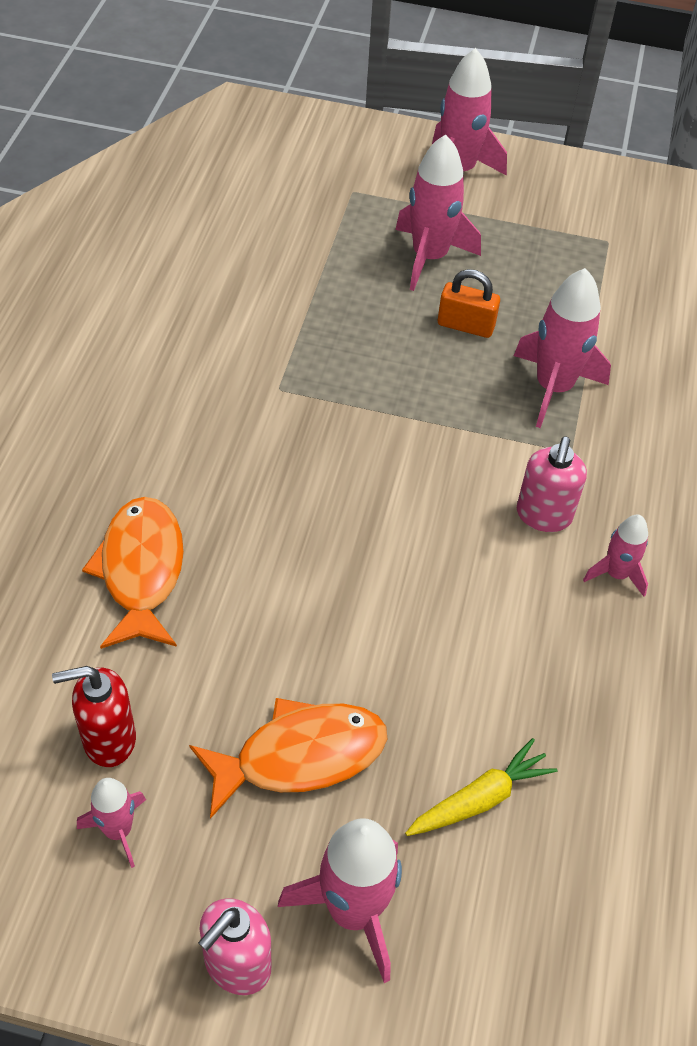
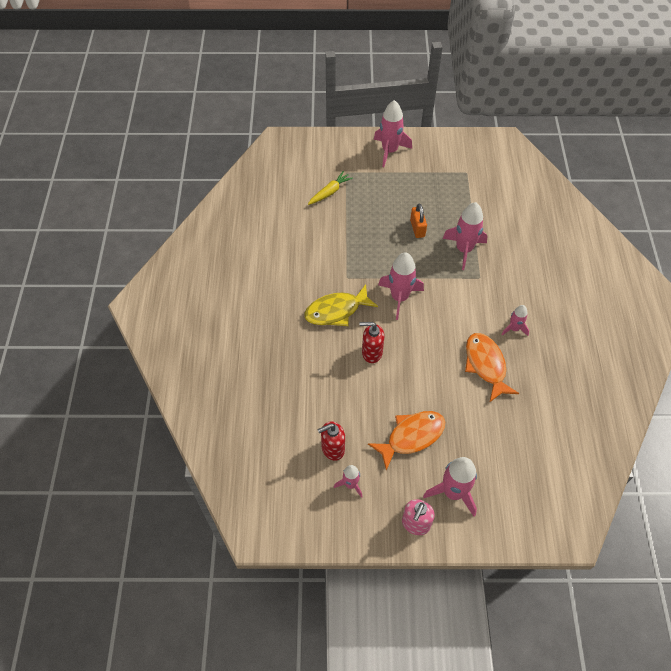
camera: 10 degrees left, 5 degrees up
orange fish [82,497,184,649] -> orange fish moved to [465,333,519,403]
pink rocket [395,134,481,291] -> pink rocket moved to [378,252,424,320]
yellow carrot [405,738,558,836] -> yellow carrot moved to [308,171,353,205]
orange padlock [438,269,500,338] -> orange padlock turned 75 degrees clockwise [410,203,427,238]
pink soap dispenser [517,437,587,532] -> none
none -> yellow fish [304,284,378,326]
none -> red soap dispenser [360,322,384,363]

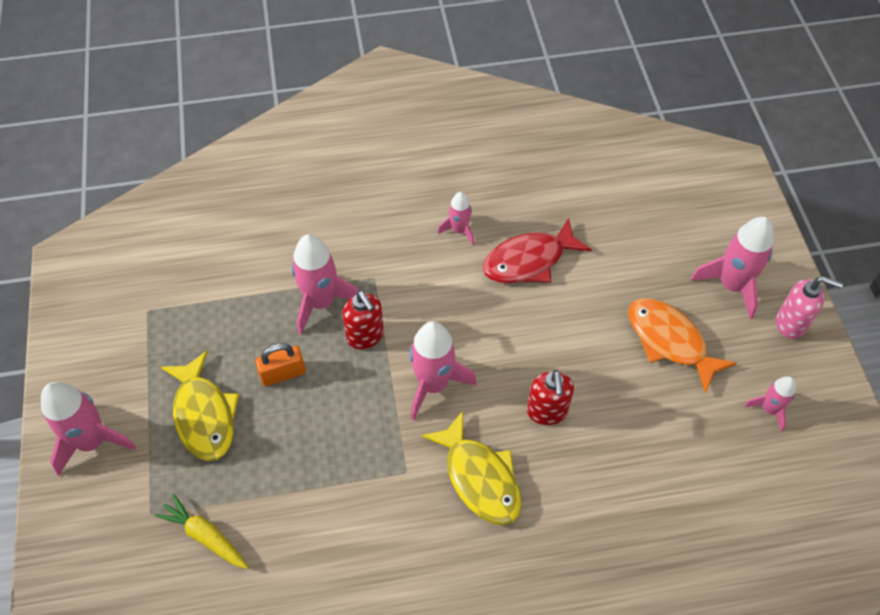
camera: 100 degrees left, 0 degrees up
red soap dispenser [317,421,345,461] -> red soap dispenser moved to [342,291,384,349]
orange fish [465,333,519,403] -> red fish [483,218,592,283]
none -> yellow fish [161,351,239,461]

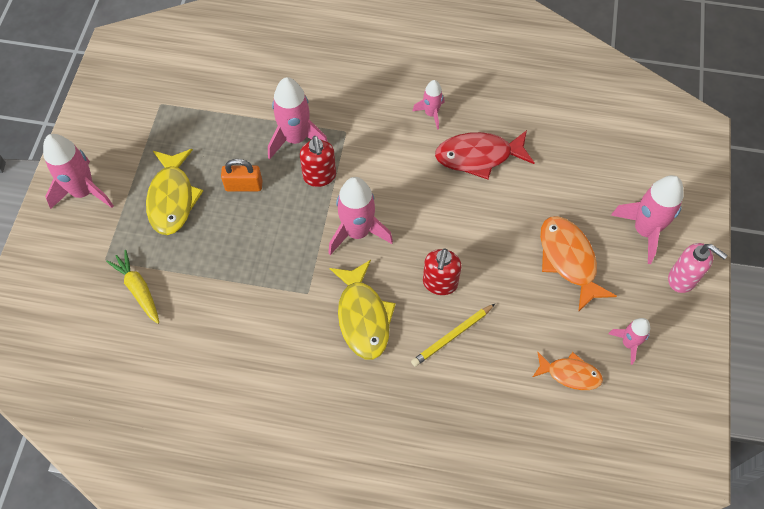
camera: 20 degrees right, 5 degrees up
none -> yellow pencil [411,304,495,367]
none -> orange fish [533,352,603,390]

